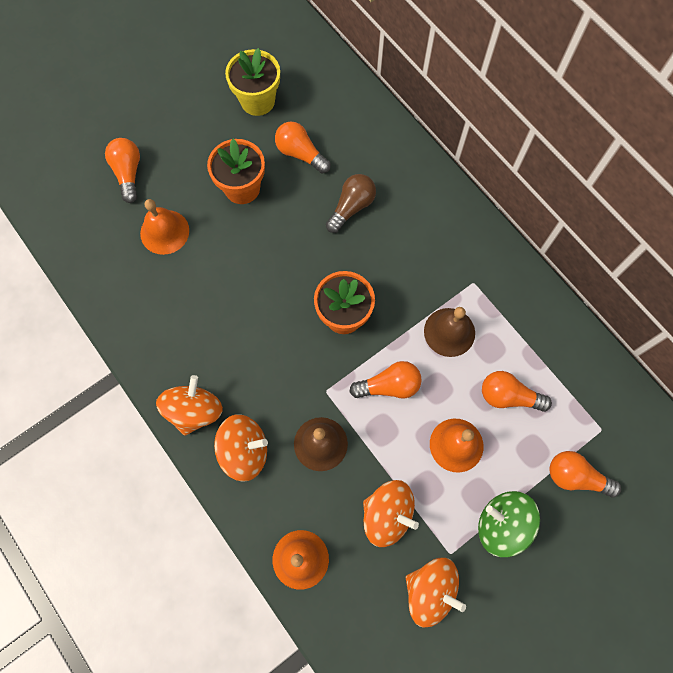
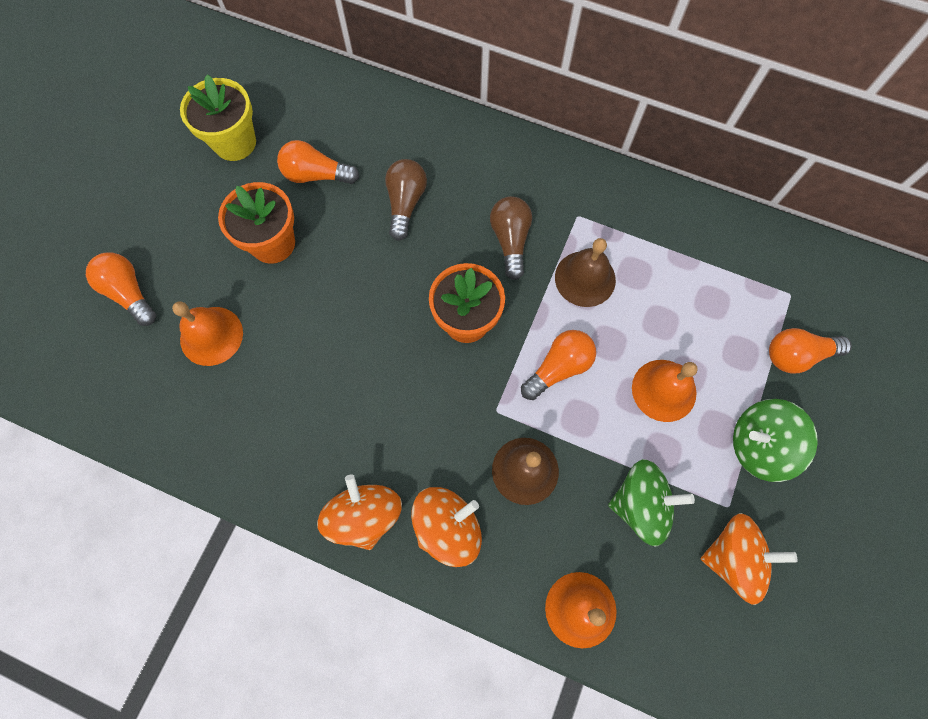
camera: 30 degrees left, 0 degrees up
orange spinning top [363,480,419,547] -> green spinning top [608,459,695,547]
orange light bulb [482,371,552,412] -> none
none -> brown light bulb [490,196,532,280]

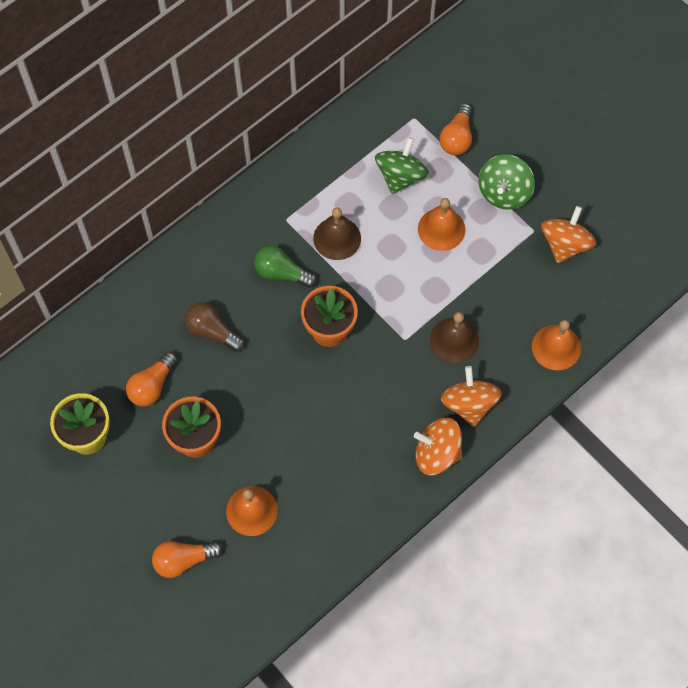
camera: 65 degrees left, 5 degrees down
brown light bulb [490,196,532,280] -> green light bulb [254,246,317,288]
orange light bulb [521,330,596,400] -> none
green spinning top [608,459,695,547] -> green spinning top moved to [375,137,429,194]

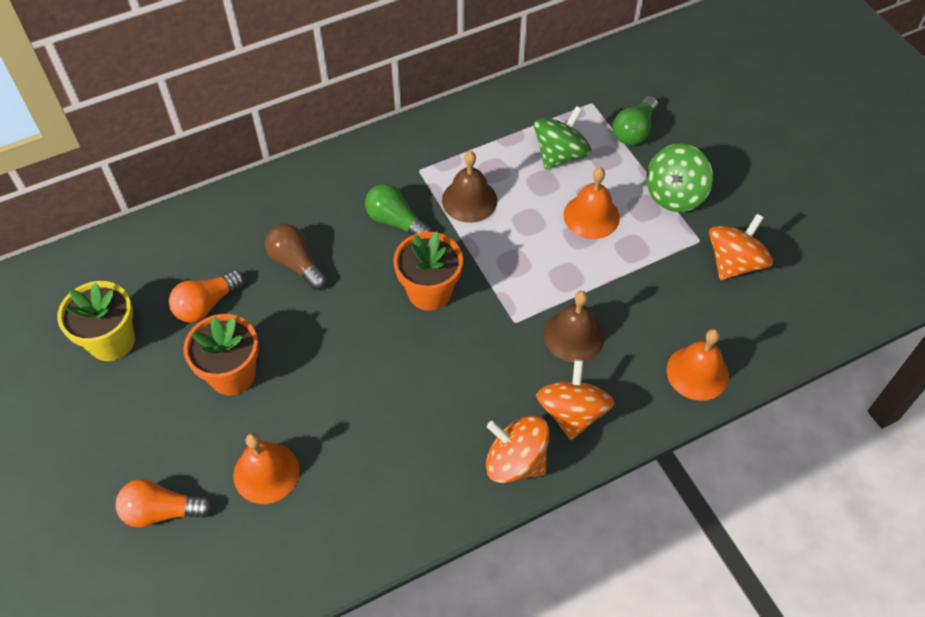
camera: 15 degrees right, 10 degrees down
orange light bulb [440,103,472,155] -> green light bulb [613,96,658,145]

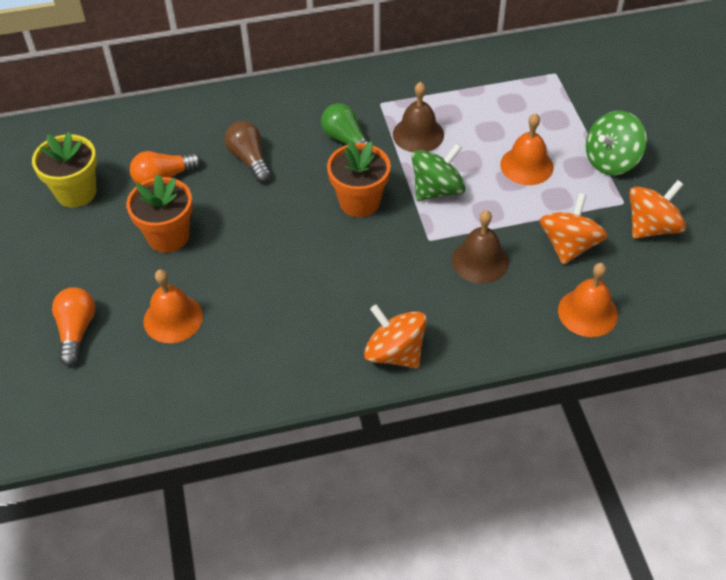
camera: 15 degrees right, 5 degrees down
orange light bulb [116,479,213,527] -> orange light bulb turned 75 degrees clockwise [52,287,95,366]
green spinning top [534,106,592,169] -> green spinning top moved to [412,143,466,201]
orange spinning top [536,359,614,440] -> orange spinning top moved to [540,193,608,265]
green light bulb [613,96,658,145] -> none

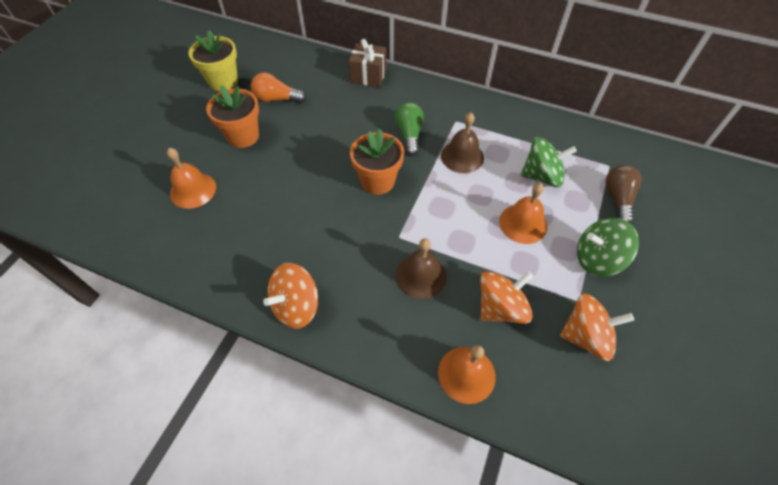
camera: 35 degrees right, 5 degrees up
orange light bulb [52,287,95,366] -> none
brown light bulb [224,121,271,182] -> brown light bulb moved to [606,165,642,223]
orange spinning top [364,304,427,368] -> orange spinning top turned 120 degrees counterclockwise [263,263,318,329]
green spinning top [412,143,466,201] -> green spinning top moved to [521,137,577,187]
none -> brown gift [349,39,386,87]

